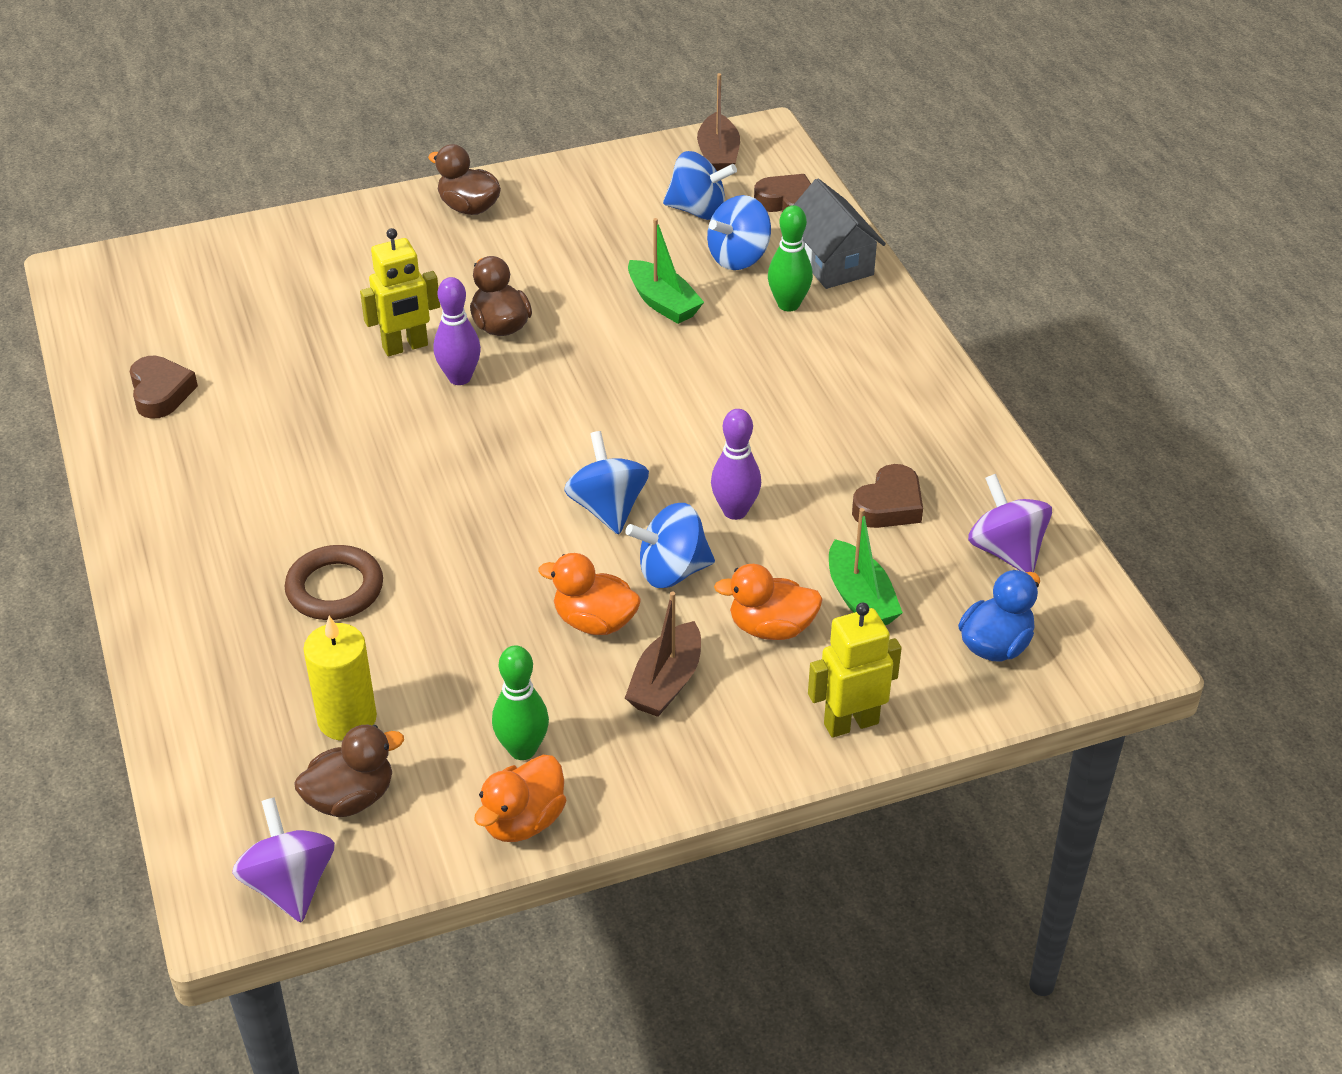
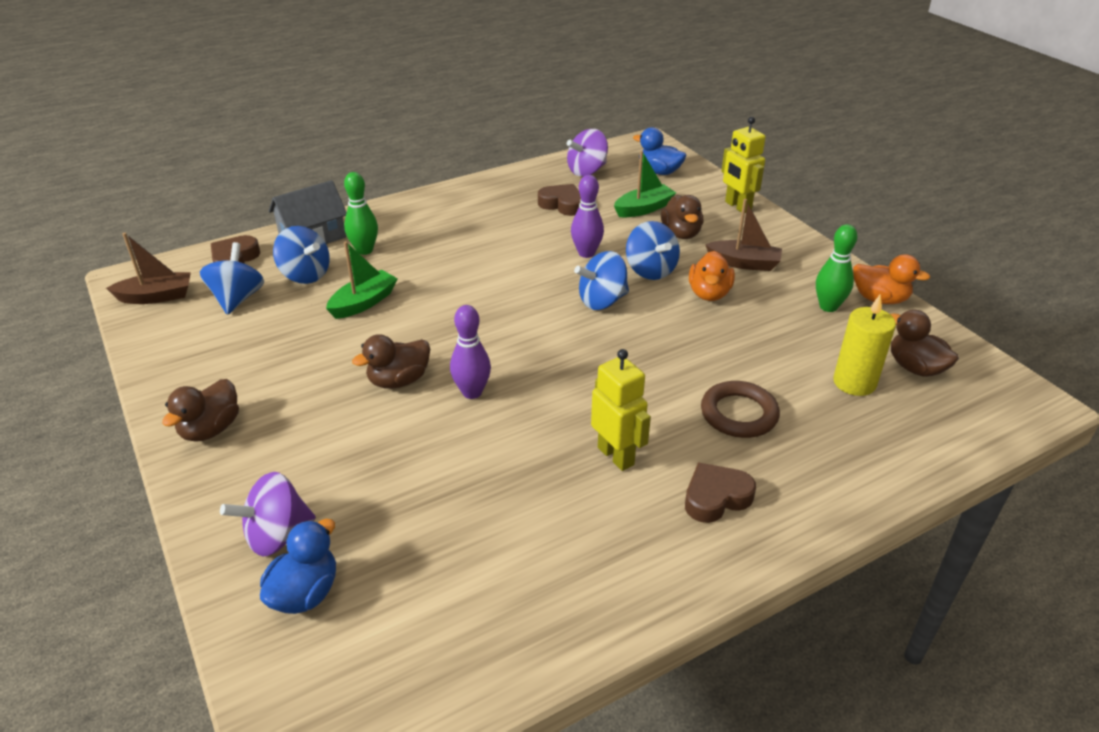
camera: 100 degrees left, 5 degrees down
brown heart [130,356,198,419] -> brown heart moved to [685,462,756,523]
purple spinning top [232,797,335,922] -> purple spinning top moved to [220,472,316,556]
yellow robot [360,228,440,356] -> yellow robot moved to [591,349,651,471]
orange duck [714,564,823,640] -> brown duck [661,195,703,239]
none -> blue duck [260,519,336,614]

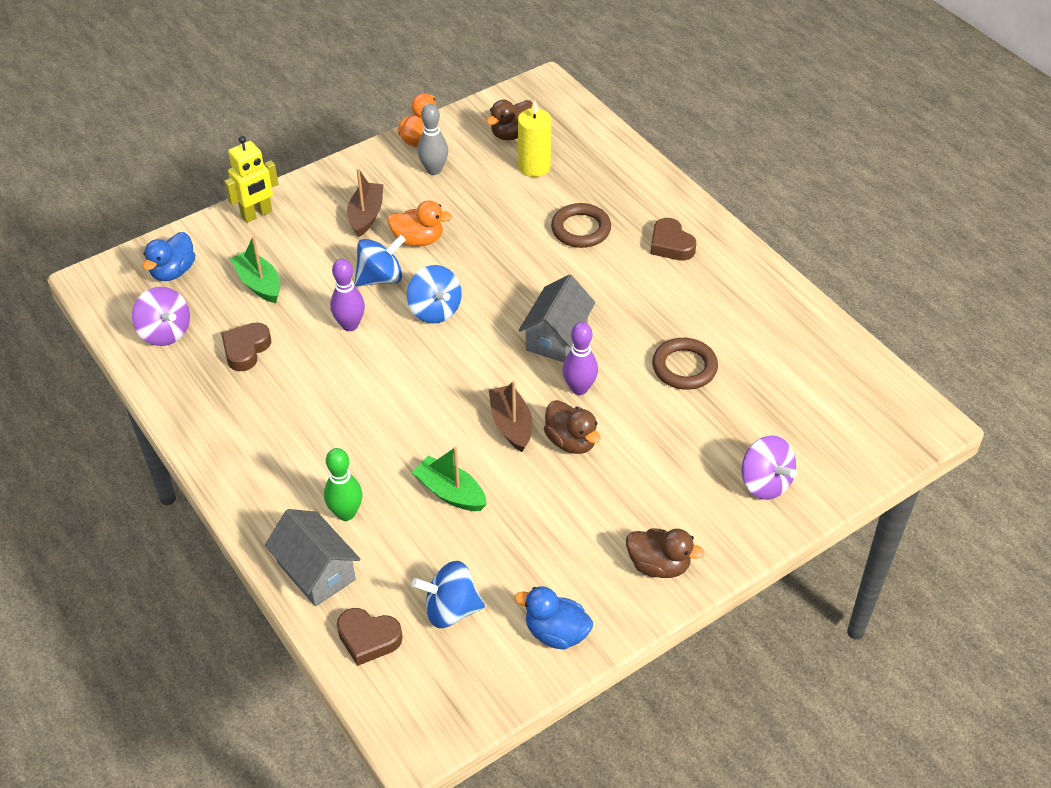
camera: 95 degrees left, 10 degrees up
brown boat [106,233,191,304] -> brown boat moved to [489,380,532,452]
blue duck [260,519,336,614] -> blue duck moved to [515,586,593,650]
blue spinning top [273,226,330,284] -> none
yellow robot [591,349,651,471] -> none
brown duck [661,195,703,239] -> none
green bowling pin [816,224,857,312] -> grey bowling pin [417,104,448,175]
none -> grey house [519,275,595,362]
none -> brown ring [652,338,718,390]

